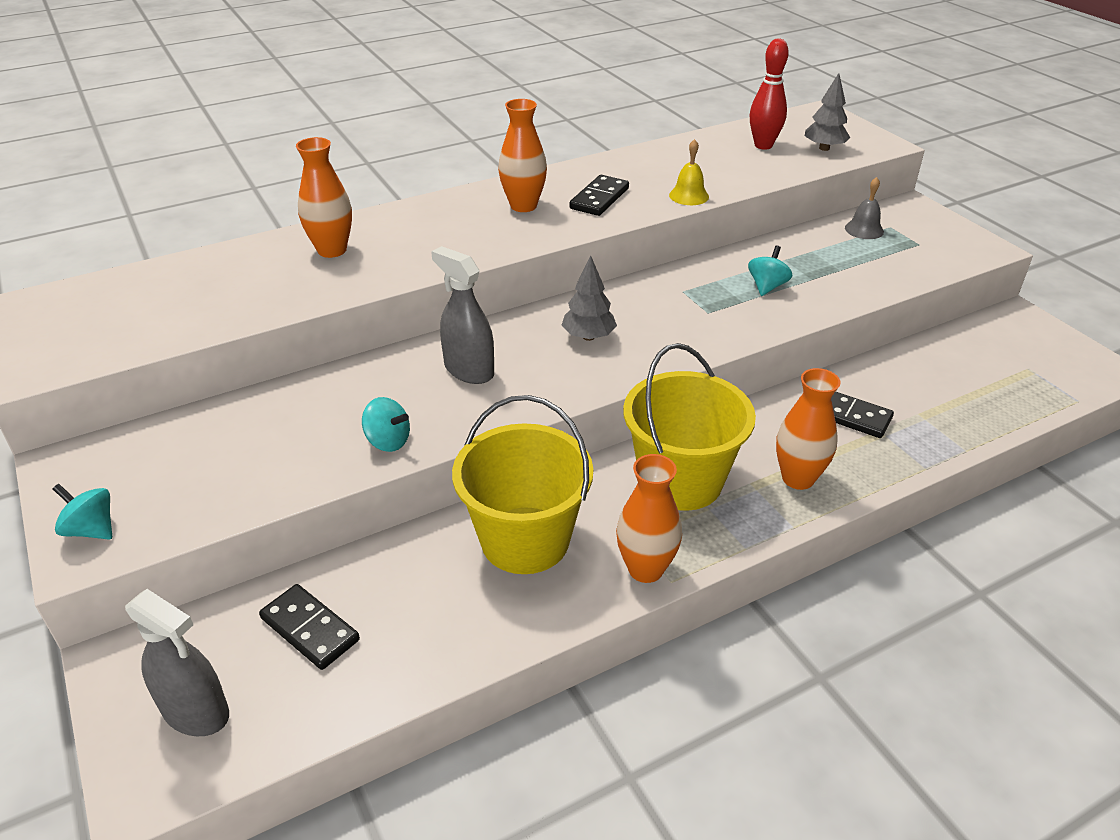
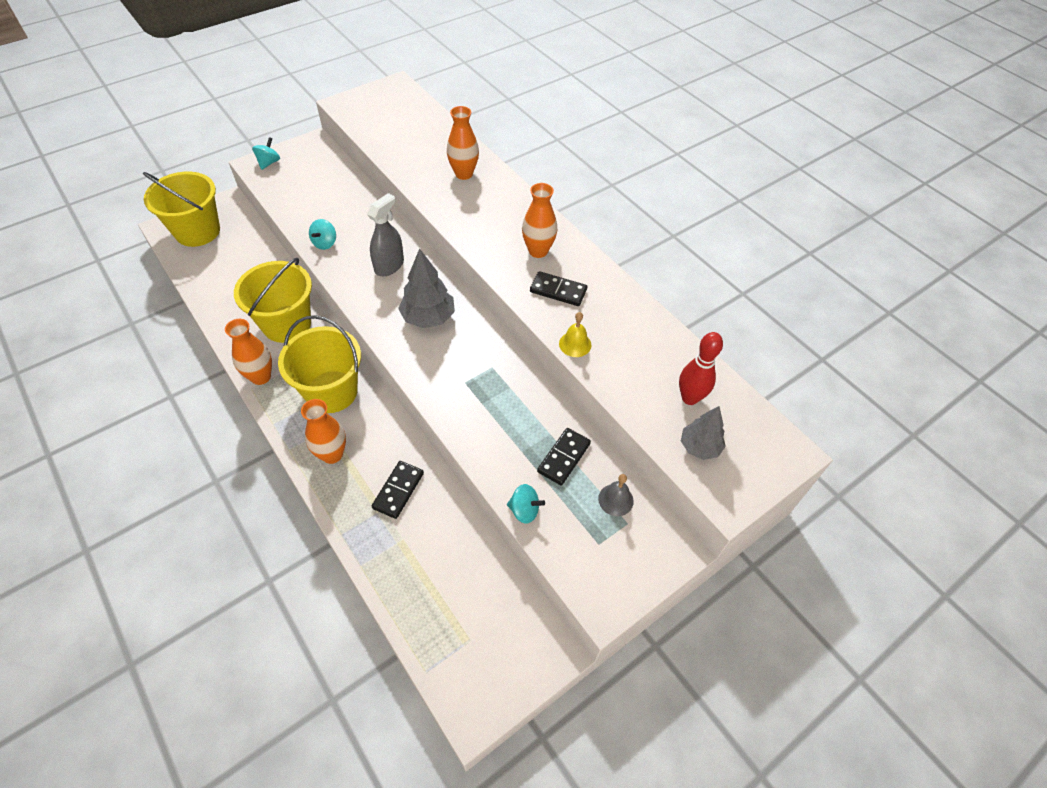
camera: 80 degrees right, 15 degrees up
grey spray bottle [125,589,229,736] -> yellow bucket [143,172,220,247]
black domino [259,584,360,670] -> black domino moved to [537,428,591,485]
grey tree [561,256,617,341] -> grey tree [398,248,455,328], size x1.51
turquoise spinning top [748,246,793,296] -> turquoise spinning top moved to [507,484,545,524]

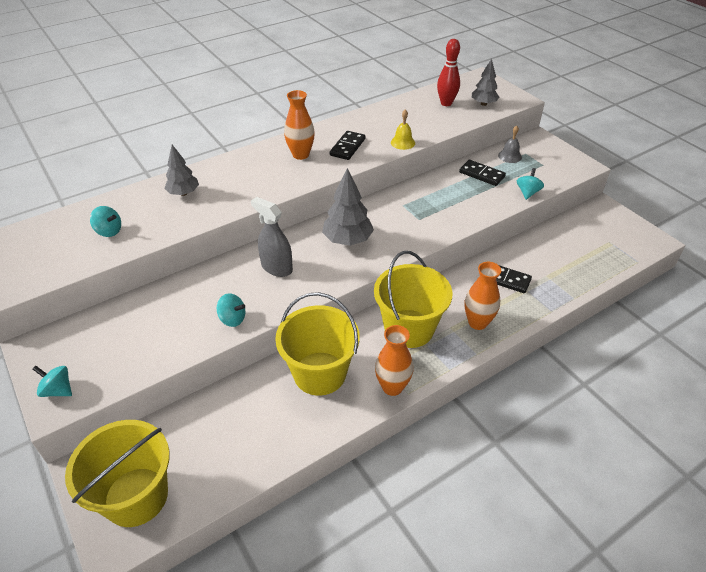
camera: 85 degrees left, 10 degrees down
orange vase [447,106,479,180] -> grey tree [165,145,199,196]
none -> turquoise spinning top [90,206,121,237]

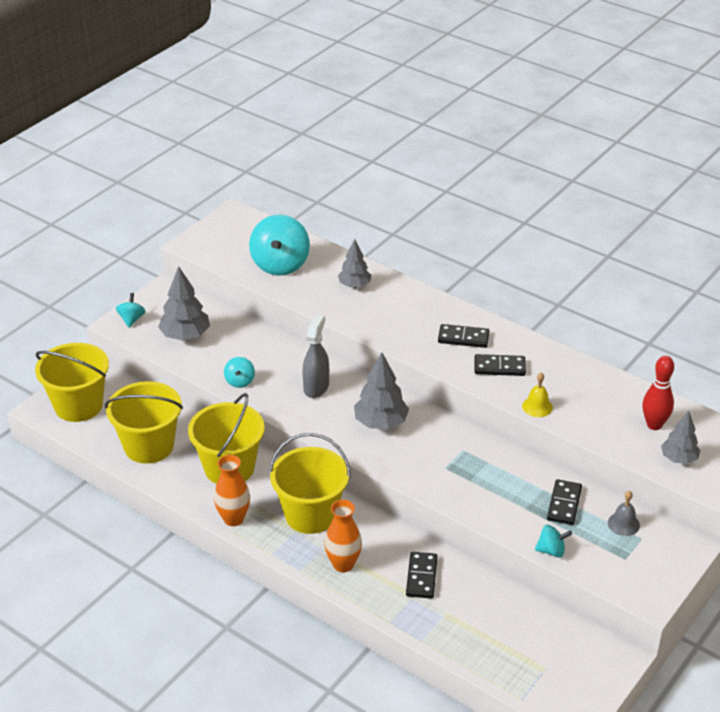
camera: 70 degrees right, 5 degrees down
turquoise spinning top [90,206,121,237] -> turquoise spinning top [249,215,310,276], size x2.07
orange vase [284,90,315,160] -> black domino [438,324,489,348]
none -> yellow bucket [105,381,183,464]
none -> grey tree [158,266,210,341]

